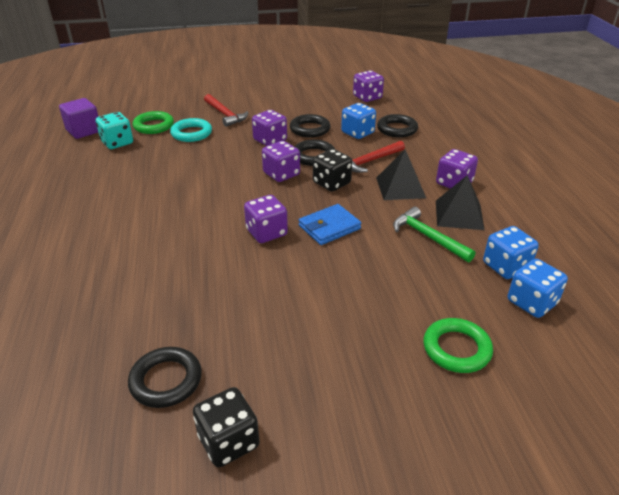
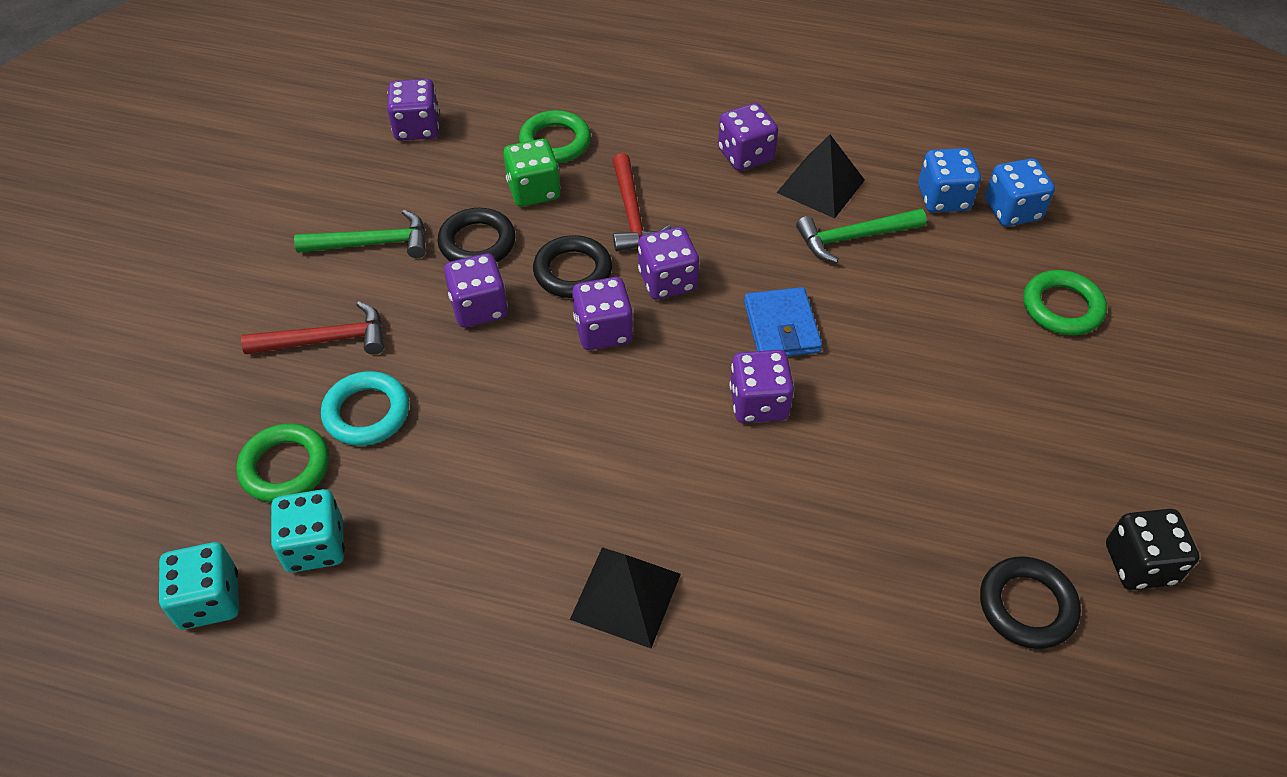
camera: 65 degrees left, 15 degrees up
purple cube [59,98,99,139] -> turquoise dice [159,542,239,629]
black dice [313,149,352,192] -> purple dice [638,227,699,299]
blue dice [341,103,376,139] -> green dice [503,139,560,207]
black pyramid [376,150,426,200] -> black pyramid moved to [570,547,681,648]
black ring [377,114,418,138] -> green ring [519,110,591,163]
none -> green hammer [294,210,426,258]

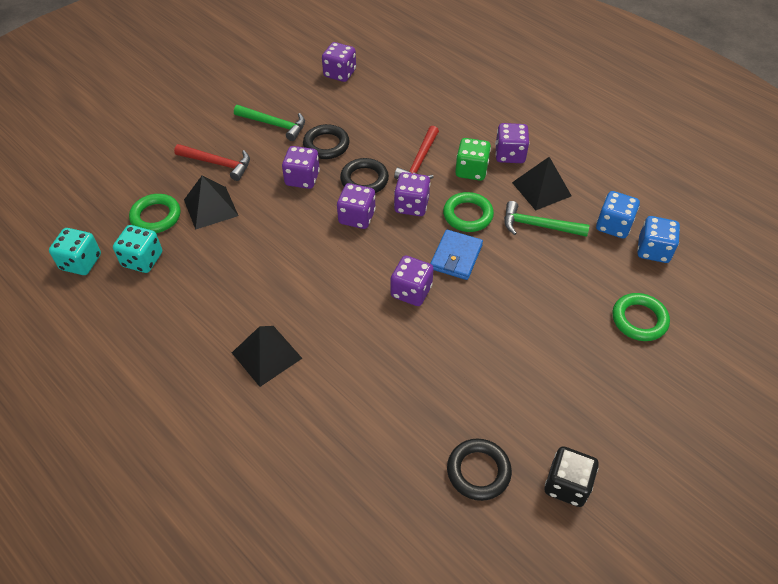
camera: 30 degrees right, 0 degrees up
turquoise ring [321,371,409,446] -> black pyramid [184,176,238,230]
green dice [503,139,560,207] -> green dice moved to [455,138,491,181]
green ring [519,110,591,163] -> green ring moved to [443,192,494,232]

